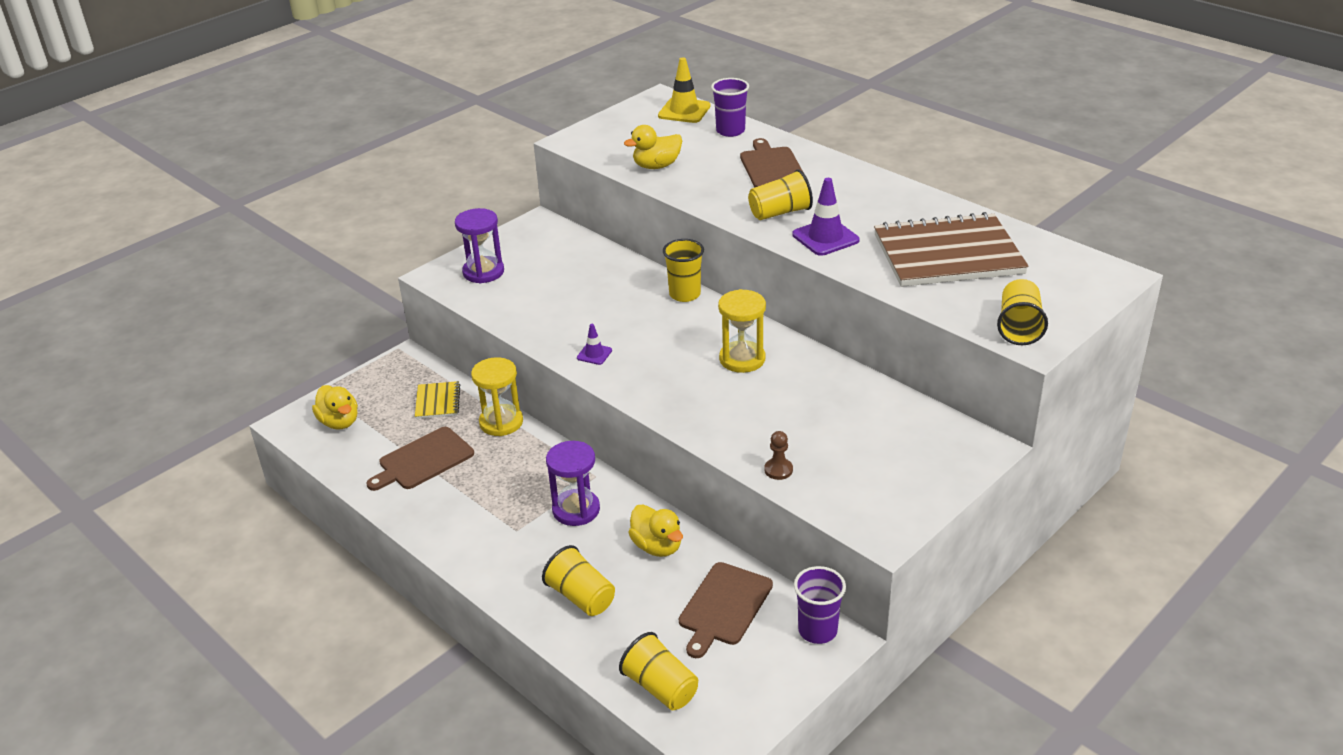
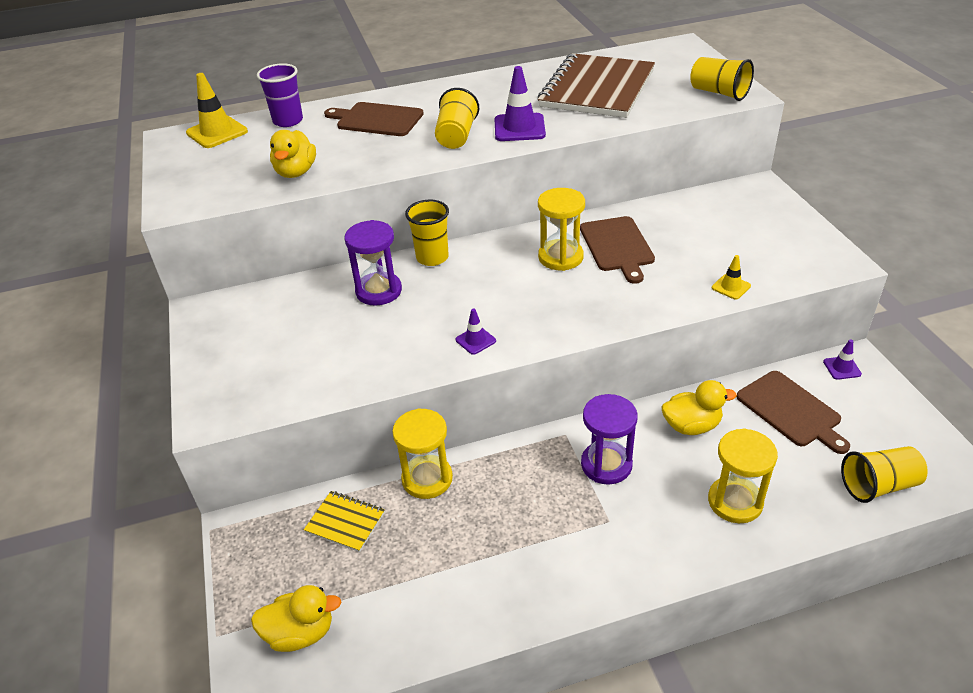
camera: 60 degrees left, 5 degrees up
brown cutting board [366,427,474,491] -> brown cutting board moved to [580,216,655,284]
purple hourglass [455,208,504,284] -> purple hourglass moved to [344,220,402,306]
yellow cup [542,545,615,616] -> yellow hourglass [708,428,778,523]
brown pawn [764,431,793,480] -> yellow traffic cone [712,255,751,299]
purple cup [794,566,846,644] -> purple traffic cone [823,339,862,380]

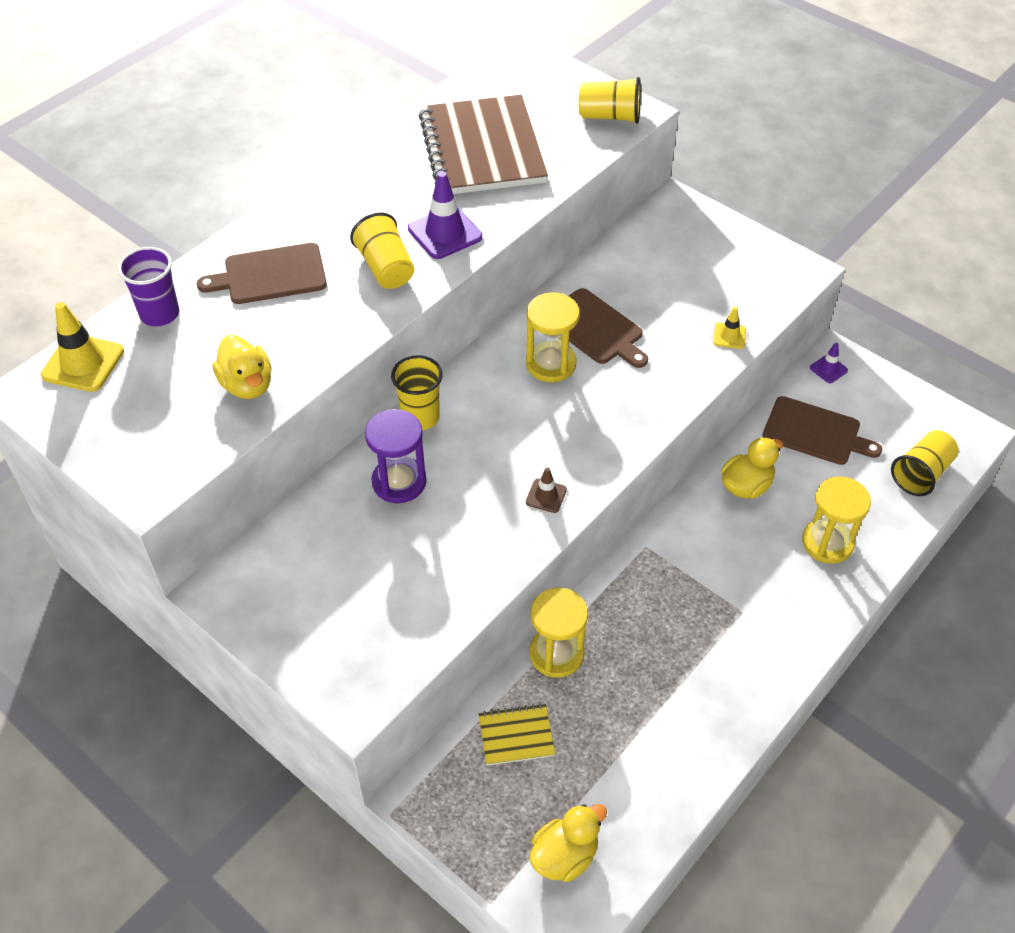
camera: 35 degrees left, 10 degrees up
purple traffic cone [455,308,496,355] -> brown traffic cone [526,467,567,513]
purple hourglass [581,394,638,485] -> none

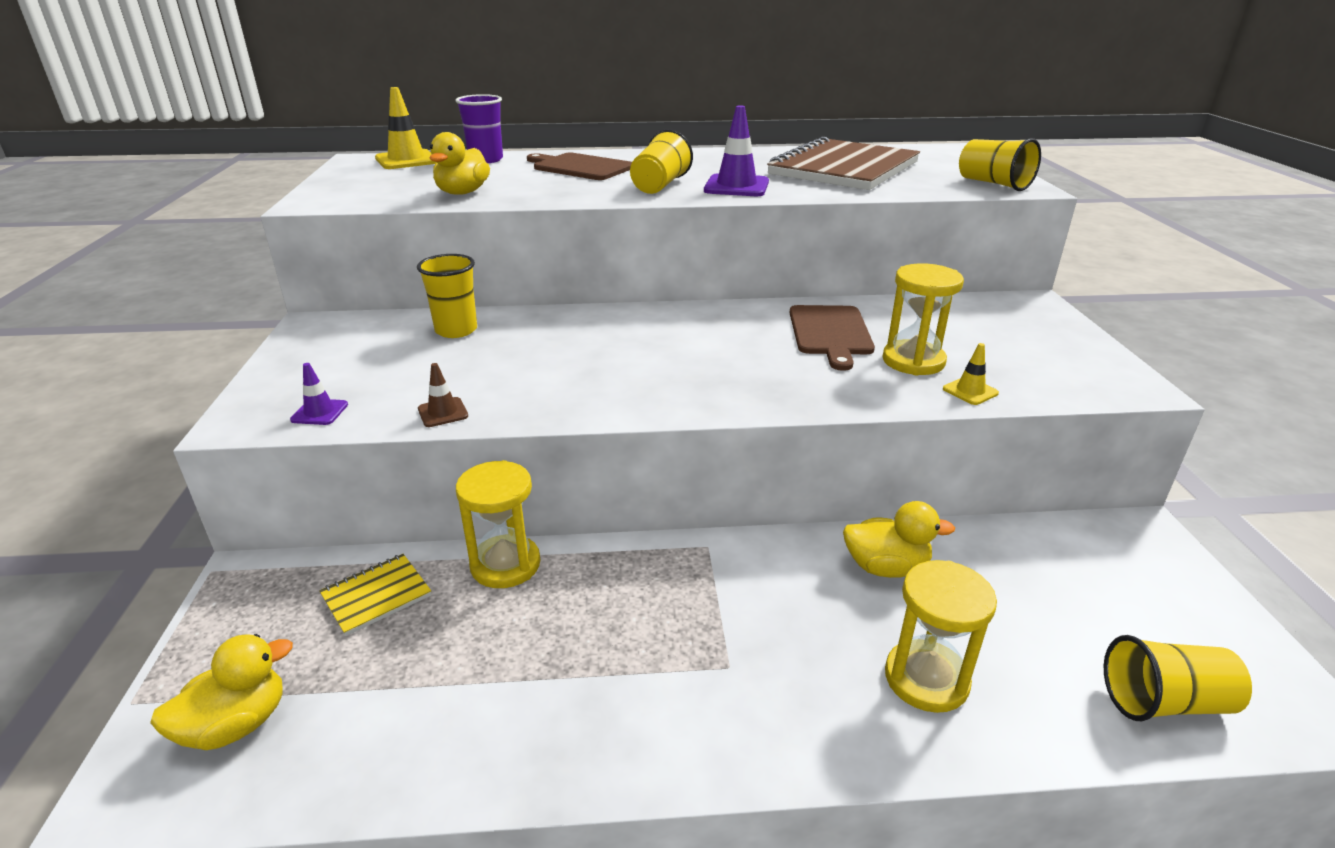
camera: 45 degrees right, 20 degrees down
purple hourglass [365,409,426,503] -> none
yellow cup [391,356,443,430] -> yellow cup moved to [417,254,477,338]
yellow notebook [479,703,555,766] -> yellow notebook turned 75 degrees counterclockwise [319,554,431,636]
yellow hourglass [526,292,580,382] -> yellow hourglass moved to [882,263,964,375]
brown traffic cone [526,467,567,513] -> brown traffic cone moved to [418,363,468,427]
yellow duck [530,804,607,882] -> yellow duck turned 45 degrees counterclockwise [150,634,293,750]
brown cutting board [762,396,882,465] -> none
purple traffic cone [810,343,848,383] -> purple traffic cone moved to [290,363,348,425]

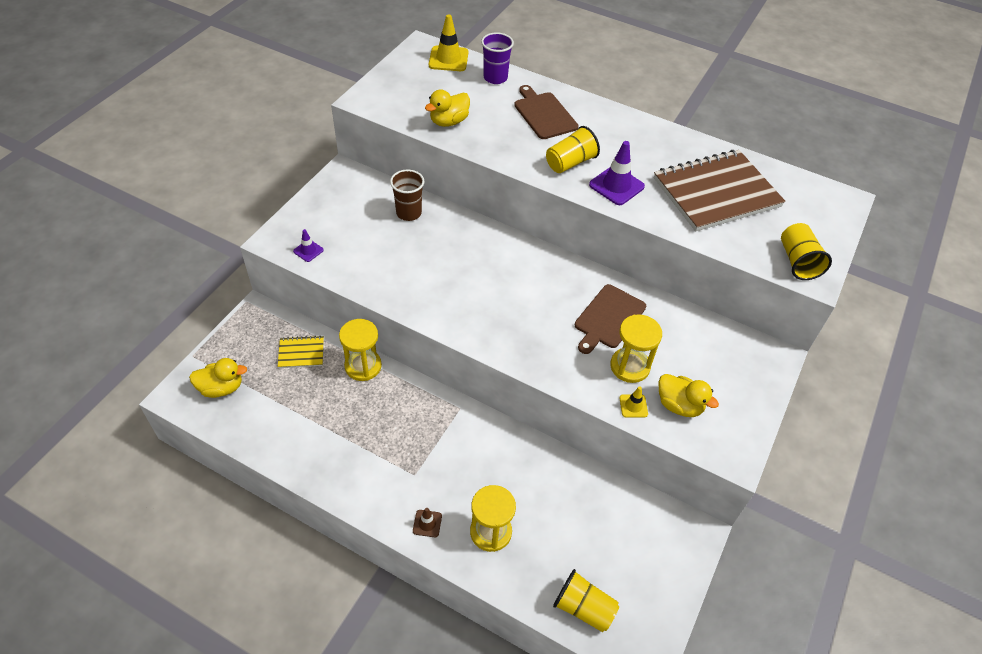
camera: 30 degrees right, 20 degrees up
yellow cup [417,254,477,338] -> brown cup [390,170,424,221]
brown traffic cone [418,363,468,427] -> brown traffic cone moved to [413,508,442,537]
yellow duck [843,501,955,578] -> yellow duck moved to [658,374,719,417]

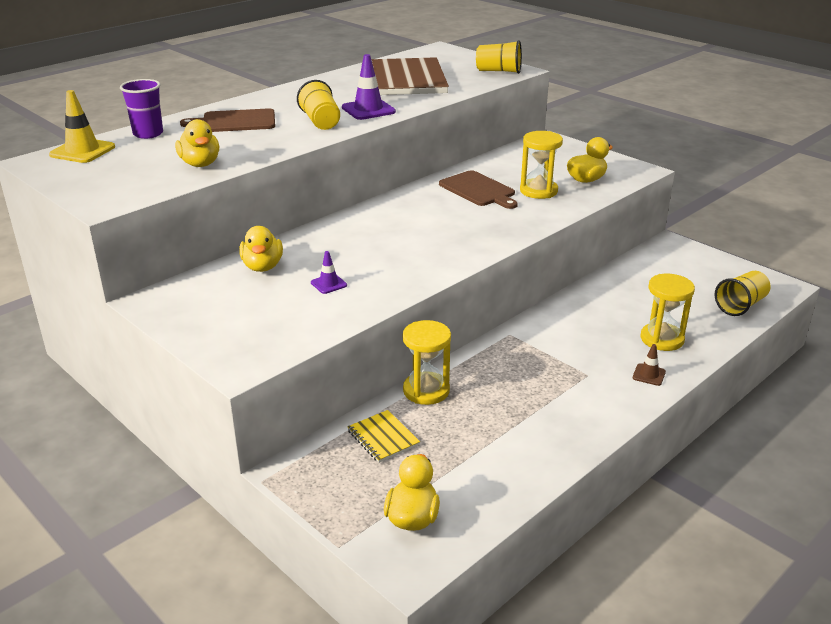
camera: 70 degrees left, 20 degrees down
yellow notebook [278,335,324,368] -> yellow notebook turned 45 degrees counterclockwise [347,410,420,463]
purple traffic cone [293,229,324,262] -> purple traffic cone moved to [311,251,347,294]
brown cup [390,170,424,221] -> yellow duck [239,226,283,272]
yellow traffic cone [620,386,648,418] -> none

